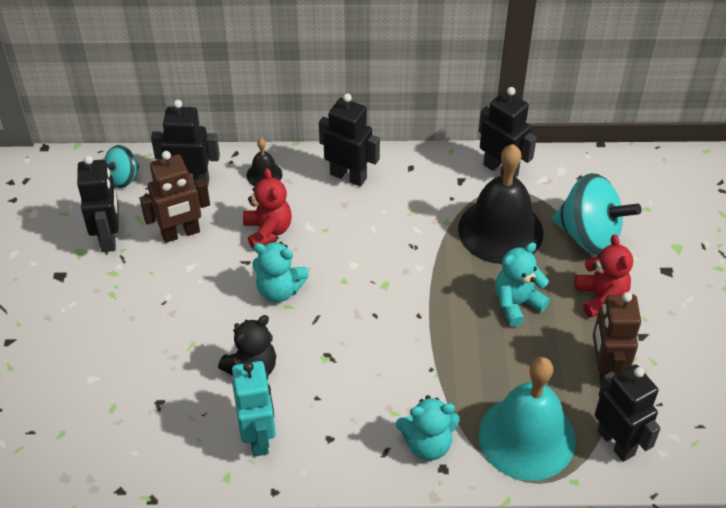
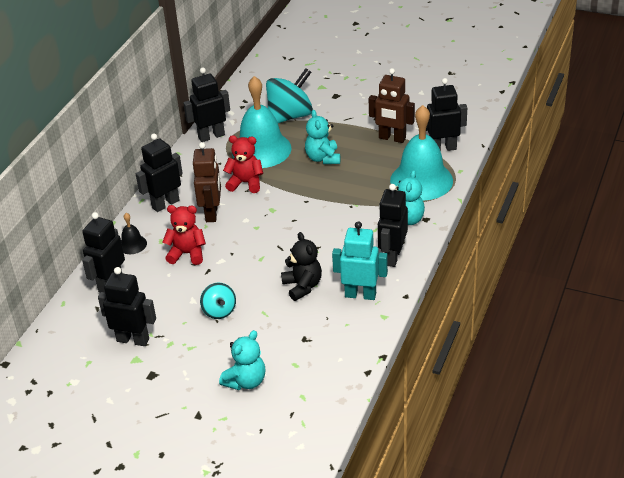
camera: 65 degrees left, 10 degrees down
turquoise spinning top [104,145,140,188] -> turquoise spinning top moved to [200,283,236,319]
brown robot [140,151,210,243] -> brown robot moved to [193,142,221,222]
turquoise teddy bear [252,242,309,302] -> turquoise teddy bear moved to [219,330,265,390]
black bell [458,144,543,264] -> turquoise bell [232,76,292,168]
red teddy bear [575,235,633,318] -> red teddy bear moved to [223,135,263,193]
none -> black robot [378,184,408,267]

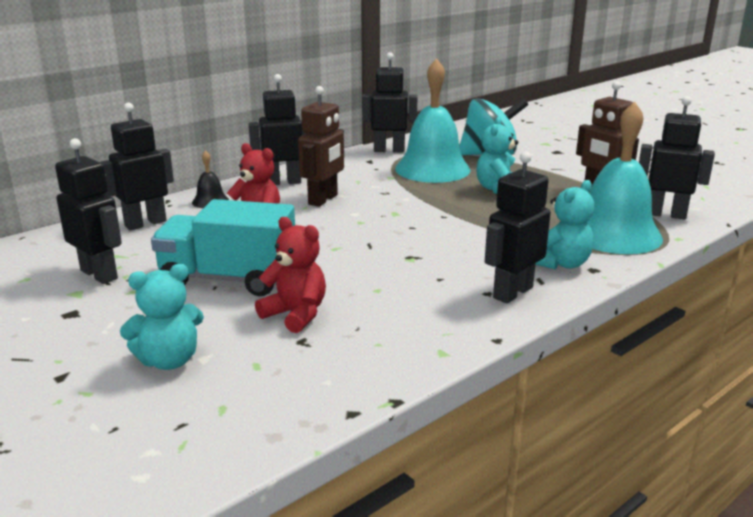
camera: 25 degrees right, 15 degrees down
turquoise spinning top [200,283,236,319] -> turquoise truck [151,199,295,296]
red teddy bear [223,135,263,193] -> red teddy bear moved to [255,217,326,333]
black teddy bear [281,232,322,301] -> none
turquoise robot [332,221,388,300] -> none

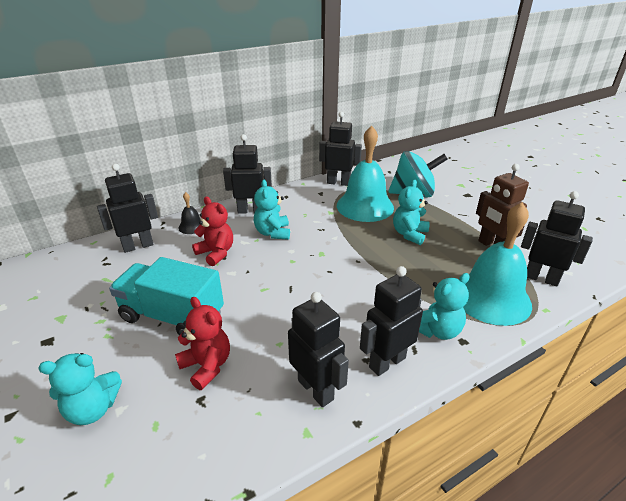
camera: 10 degrees right, 10 degrees up
black robot [55,138,122,284] -> black robot moved to [288,292,349,407]
brown robot [298,86,344,207] -> turquoise teddy bear [254,180,290,240]

